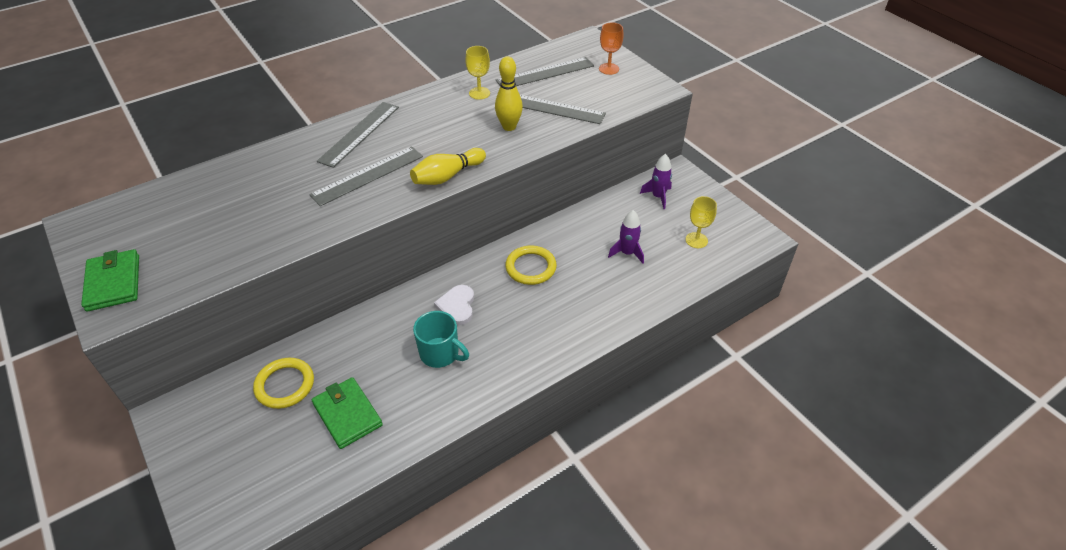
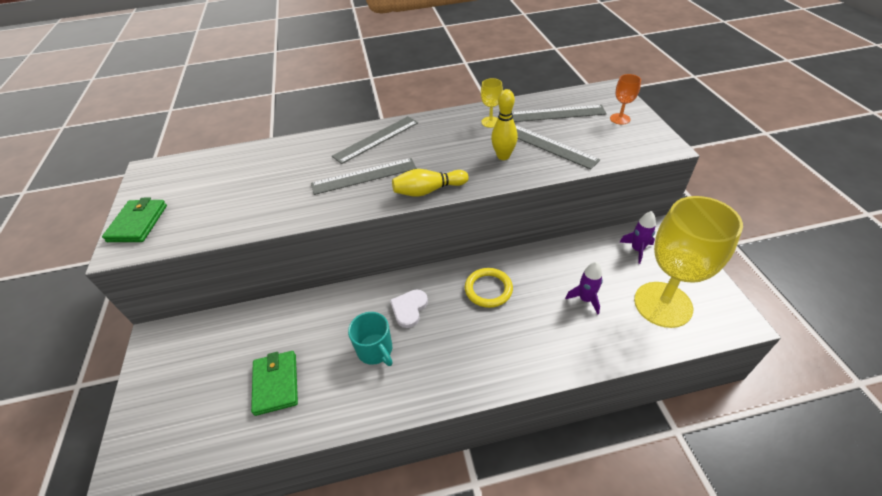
camera: 25 degrees right, 0 degrees up
yellow ring [253,358,314,409] -> none
yellow goblet [685,196,717,248] -> yellow goblet [634,196,743,328], size x2.40

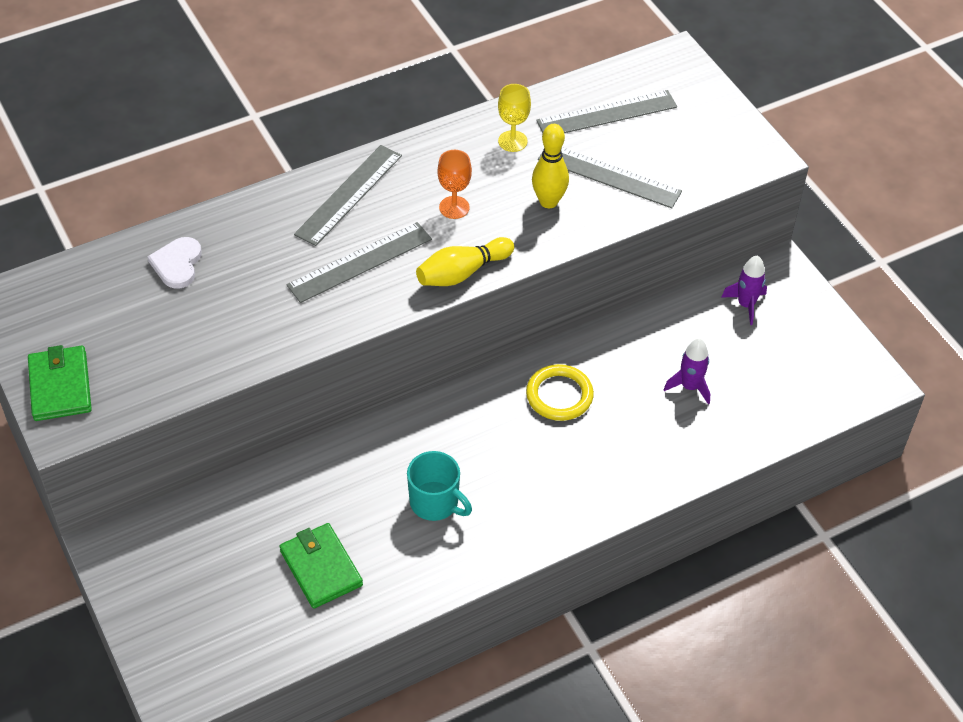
camera: 20 degrees left, 5 degrees up
white heart [390,290,428,328] -> white heart moved to [147,237,202,289]
orange goblet [610,74,641,125] -> orange goblet moved to [437,150,472,219]
yellow goblet [634,196,743,328] -> none

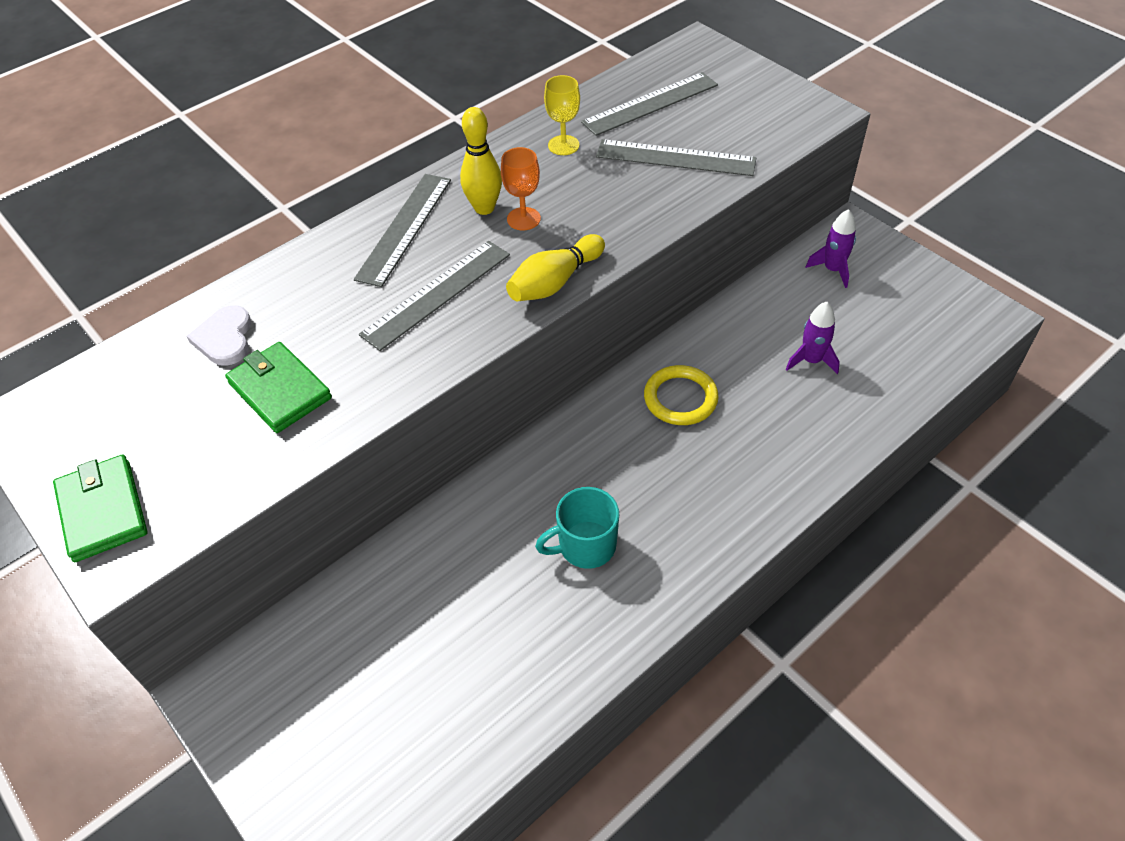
camera: 10 degrees left, 0 degrees up
green wallet [280,523,363,609] -> green wallet moved to [225,342,332,433]
turquoise mug [407,451,472,521] -> turquoise mug turned 135 degrees clockwise [535,487,619,569]
yellow bowling pin [532,124,569,208] -> yellow bowling pin moved to [460,107,502,215]

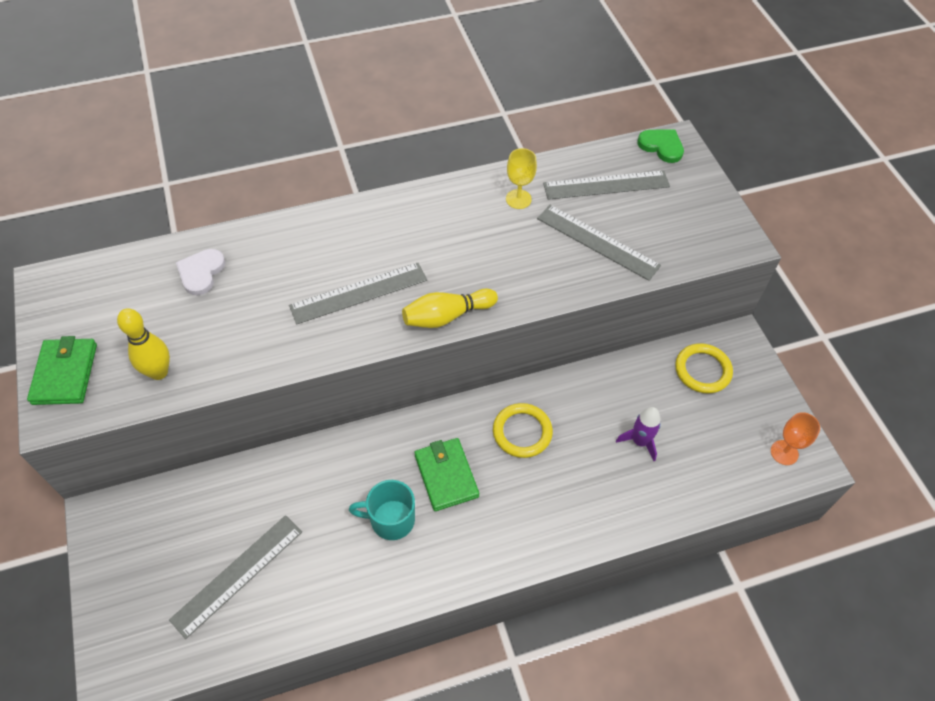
camera: 20 degrees right, 5 degrees up
green wallet [225,342,332,433] -> green wallet moved to [414,438,479,511]
grey ruler [354,174,451,287] -> grey ruler moved to [169,515,302,639]
yellow bowling pin [460,107,502,215] -> yellow bowling pin moved to [117,308,170,380]
orange goblet [501,147,541,230] -> orange goblet moved to [771,412,820,465]
purple rocket [806,209,856,288] -> yellow ring [675,343,733,393]
none -> green heart [637,129,684,163]

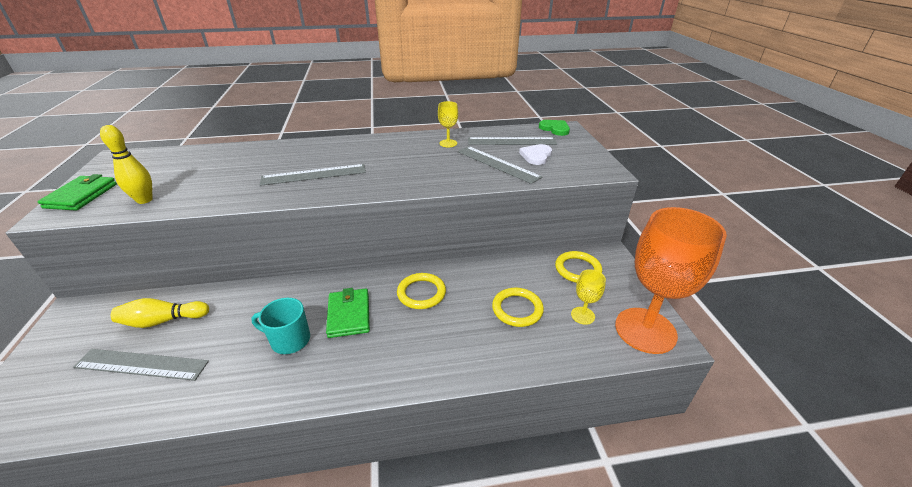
camera: 10 degrees right, 20 degrees down
grey ruler [169,515,302,639] -> grey ruler turned 45 degrees clockwise [73,349,209,381]
white heart [176,249,225,295] -> white heart moved to [519,144,552,165]
yellow bowling pin [402,288,498,328] -> yellow bowling pin moved to [111,298,209,328]
purple rocket [616,407,661,461] -> yellow ring [492,288,544,327]
orange goblet [771,412,820,465] -> orange goblet [615,207,727,354], size x2.40
none -> yellow goblet [571,269,606,325]

